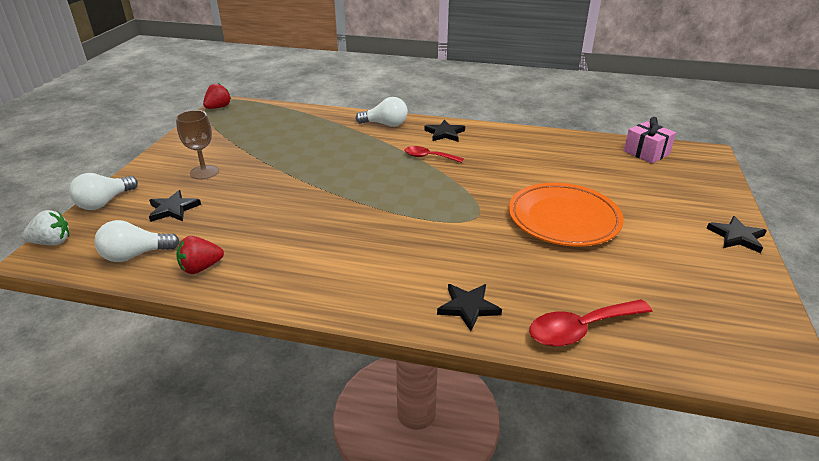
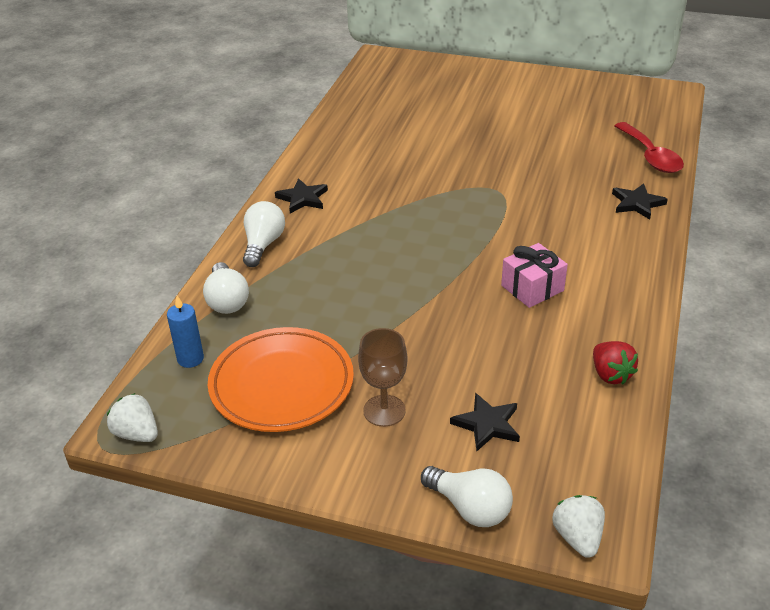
camera: 85 degrees left, 5 degrees up
white light bulb [94,220,180,262] -> white light bulb moved to [203,262,249,314]
red strawberry [203,83,231,109] -> white strawberry [107,393,158,442]
red spoon [404,146,464,163] -> none
orange plate [509,183,624,246] -> orange plate moved to [208,327,354,432]
pink gift [624,117,676,163] -> pink gift moved to [501,243,568,308]
black star [707,216,767,253] -> none
none -> blue candle [167,296,204,368]

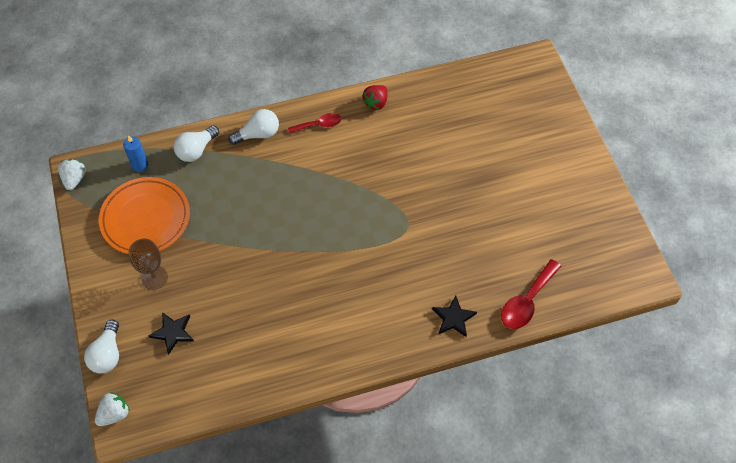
camera: 55 degrees right, 20 degrees up
black star [275,178,328,214] -> red spoon [288,113,341,134]
pink gift [501,243,568,308] -> none
red strawberry [593,341,638,385] -> red strawberry moved to [362,85,388,110]

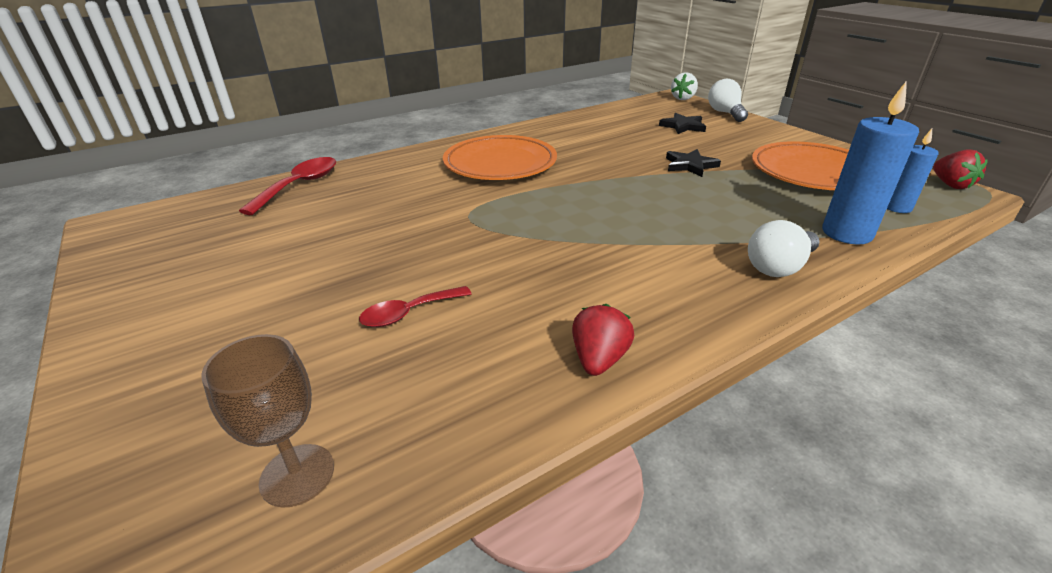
camera: 165 degrees right, 25 degrees down
white strawberry [58,159,86,190] -> red strawberry [933,149,988,189]
brown goblet [129,239,168,290] -> brown goblet moved to [201,334,334,508]
white light bulb [174,125,219,162] -> blue candle [822,82,919,244]
red spoon [288,113,341,134] -> red spoon moved to [359,286,472,327]
black star [432,296,477,337] -> black star moved to [666,149,721,177]
none -> orange plate [443,135,557,180]

